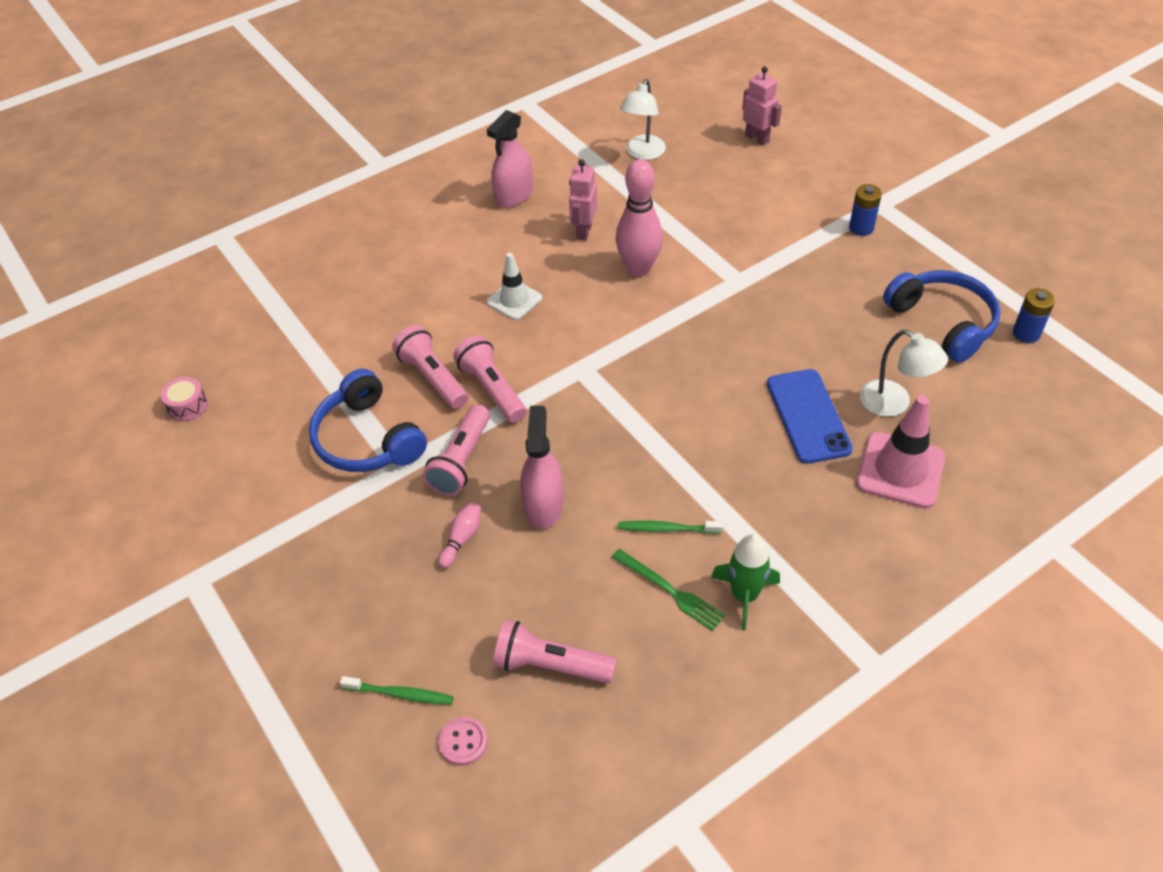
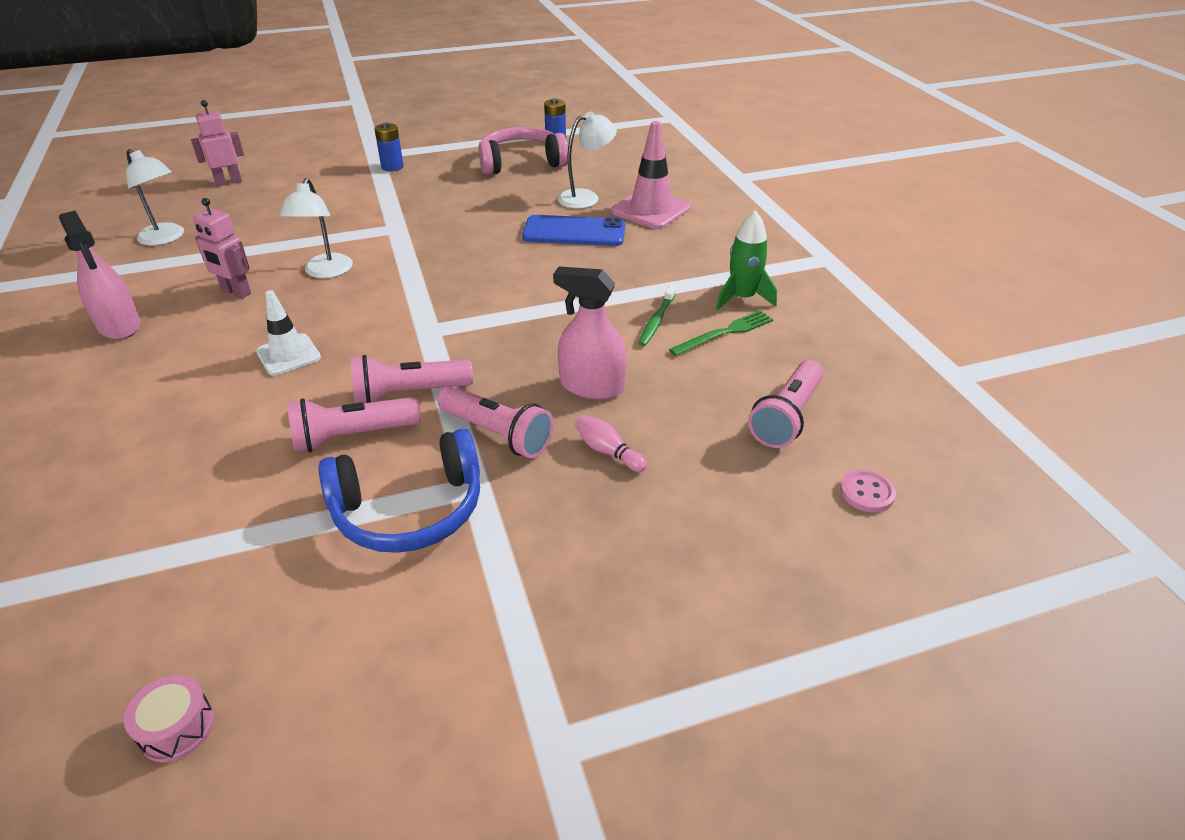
camera: 75 degrees left, 10 degrees down
green toothbrush [340,676,454,705] -> none
pink bowling pin [616,159,663,277] -> white lamp [280,178,353,278]
blue headphones [883,270,1001,363] -> pink headphones [479,127,568,175]

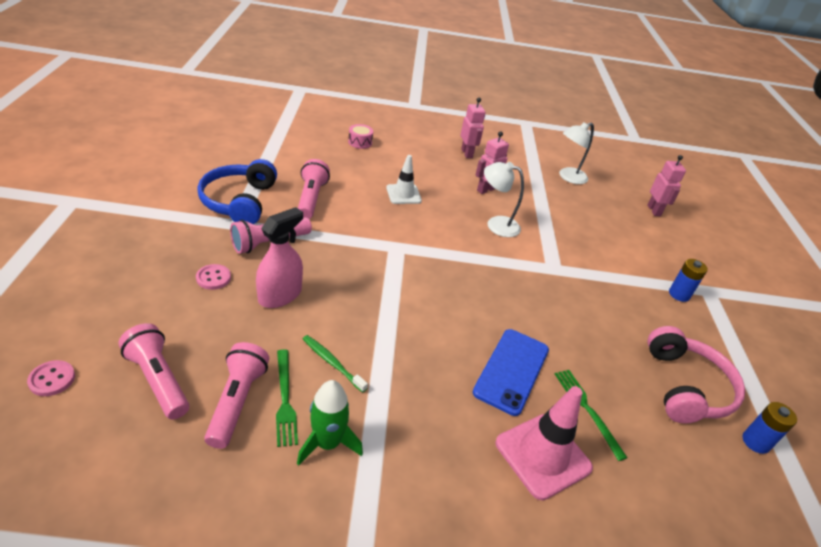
camera: 105 degrees right, 0 degrees up
pink spray bottle [59,211,141,340] -> pink robot [461,98,486,158]
pink drum [124,675,214,762] -> pink drum moved to [348,124,373,149]
pink flashlight [350,355,473,403] -> pink flashlight moved to [204,342,269,449]
white lamp [558,112,617,209] -> green fork [555,370,627,461]
pink bowling pin [575,415,647,472] -> pink button [196,264,231,290]

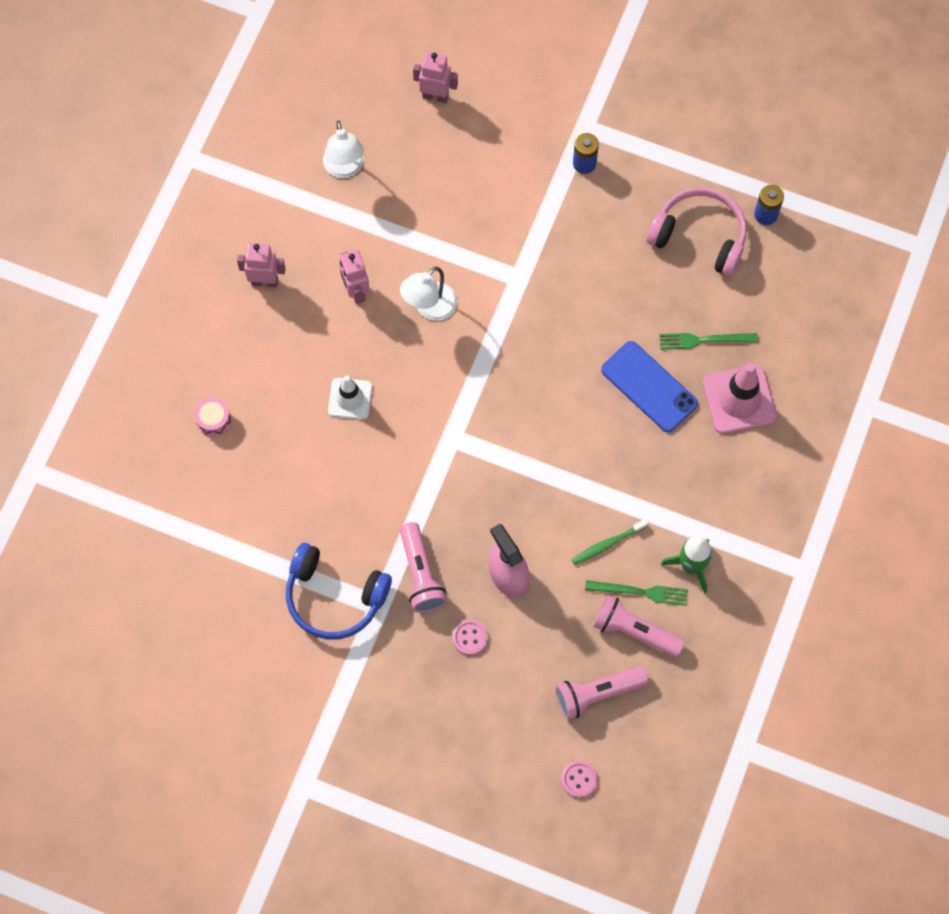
camera: 65 degrees left, 30 degrees up
pink flashlight [298,159,330,219] -> none

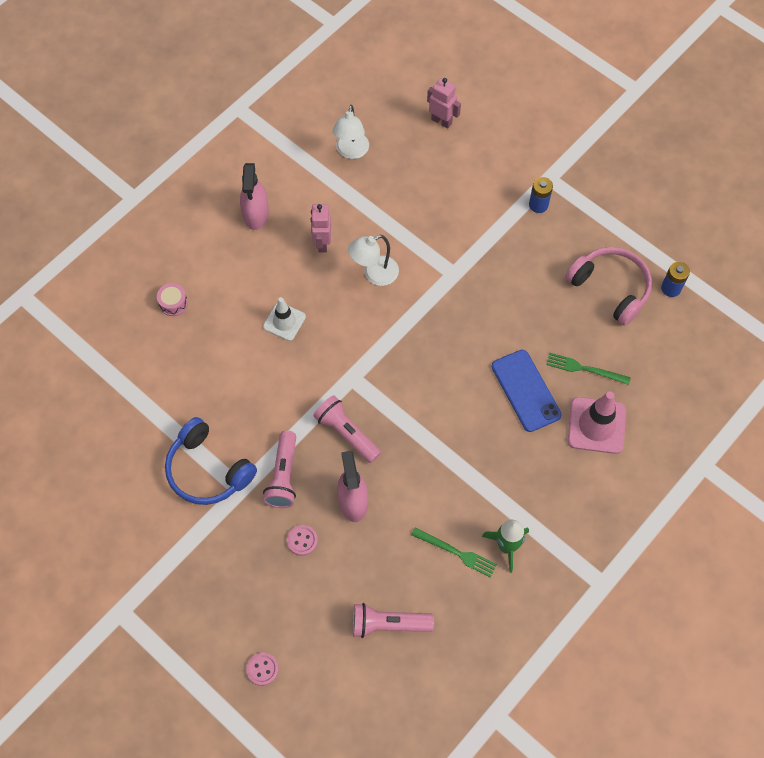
camera: 20 degrees right, 5 degrees down
pink robot [237,243,286,287] -> pink spray bottle [240,163,269,230]
pink button [561,761,597,798] -> pink button moved to [246,653,279,686]
green toothbrush [572,519,648,565] -> none
pink flashlight [593,595,685,657] -> pink flashlight moved to [313,396,381,463]

